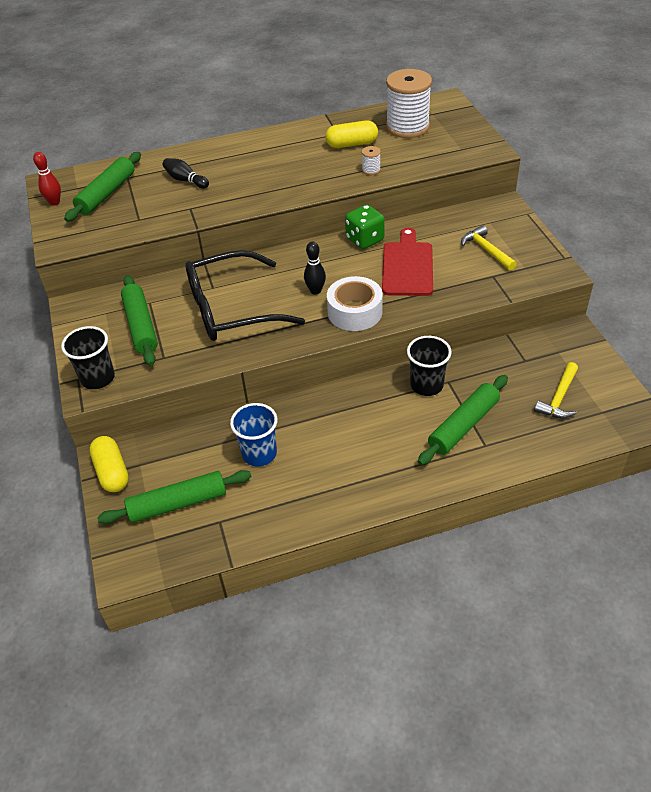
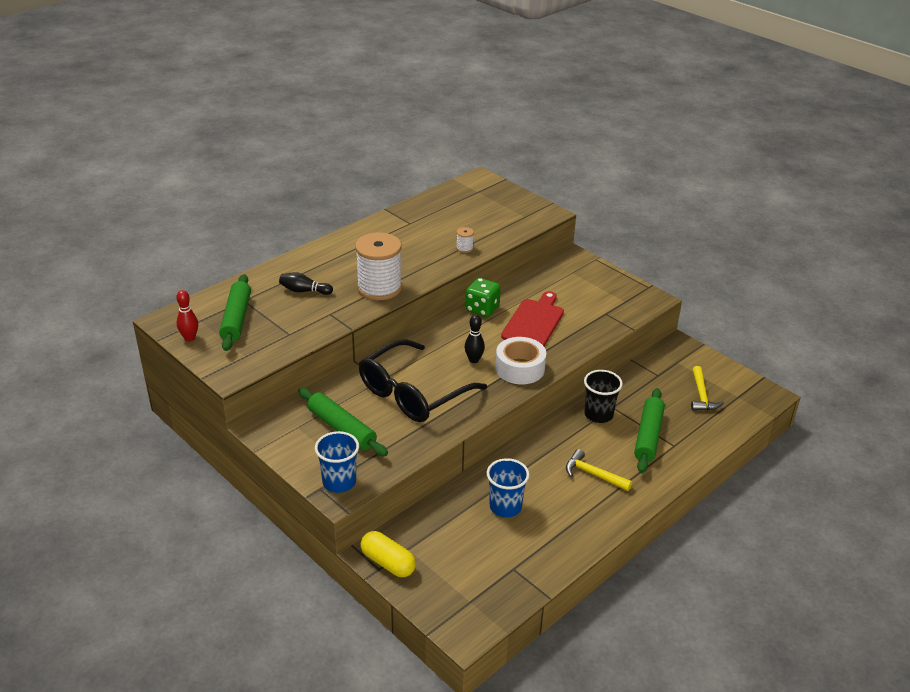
camera: 30 degrees left, 10 degrees down
black cup [61,326,115,389] -> blue cup [315,431,359,493]
green rolling pin [97,470,251,524] -> none
yellow capsule [325,121,378,148] -> none
red cutting board [382,228,433,296] -> red cutting board turned 45 degrees clockwise [501,291,564,346]
white spool [386,69,432,138] -> white spool moved to [355,232,402,300]
yellow hammer [461,225,517,271] -> yellow hammer moved to [566,449,632,491]

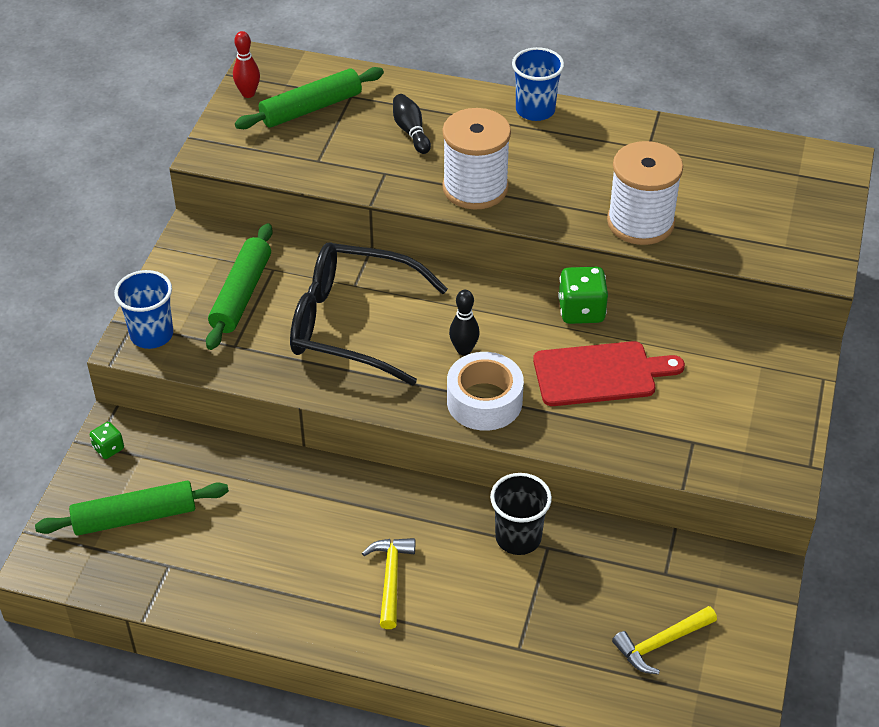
camera: 60 degrees right, 10 degrees up
yellow capsule [361,531,416,577] -> green dice [90,422,124,459]
white spool [456,227,474,253] -> white spool [607,141,683,245], size x2.48
blue cup [487,458,529,518] -> blue cup moved to [512,47,564,121]
green rolling pin [634,388,665,473] -> green rolling pin moved to [35,481,229,536]

